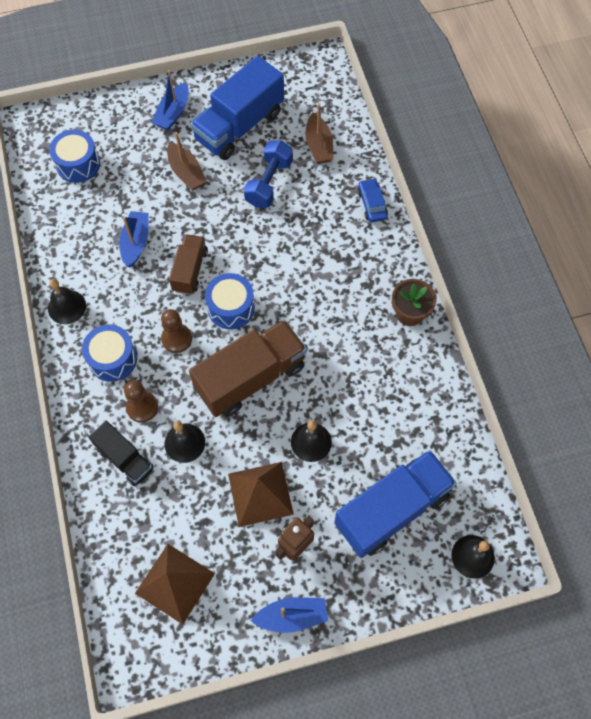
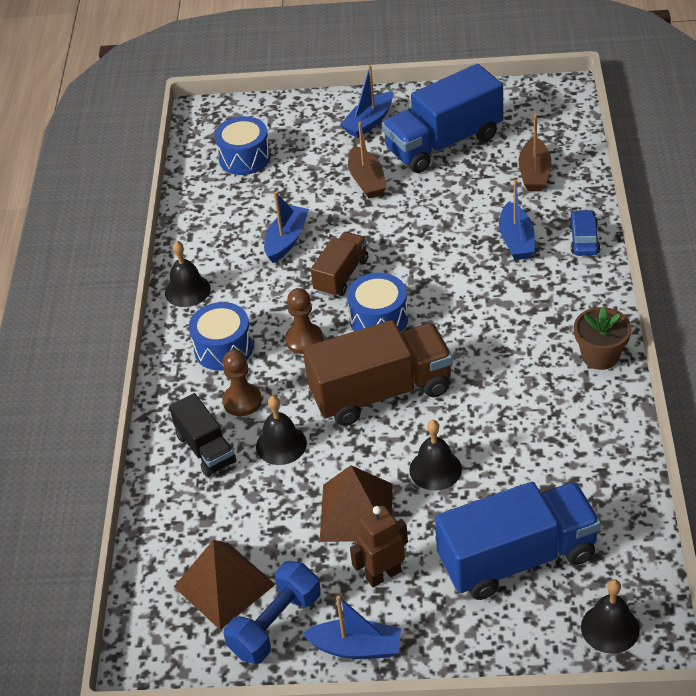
camera: 20 degrees right, 20 degrees down
blue dumbbell [244,140,293,208] -> blue dumbbell moved to [224,561,321,664]
none -> blue boat [499,180,535,260]

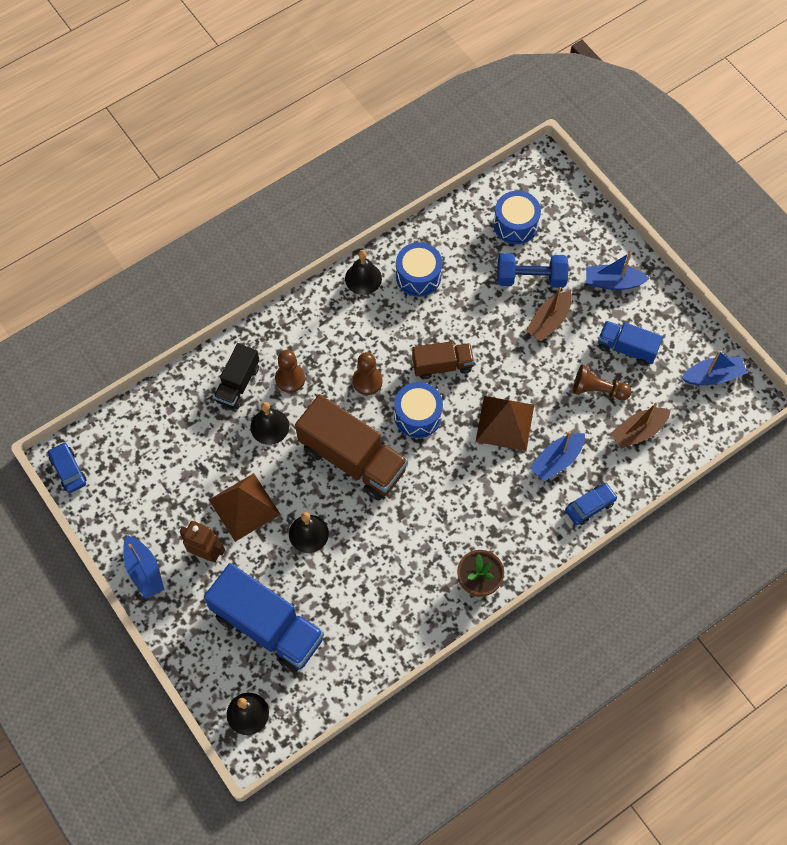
camera: 50 degrees right, 20 degrees up
brown pyramid [174,540,276,630] -> brown pyramid moved to [476,396,534,451]
blue drum [189,302,253,371] -> blue drum moved to [396,242,442,297]
blue dumbbell [224,561,321,664] -> blue dumbbell moved to [497,253,569,288]
blue boat [264,192,309,263] -> blue boat moved to [682,350,747,385]
blue truck [382,64,503,173] -> blue truck [598,321,663,366], size x0.56
none -> blue car [48,442,87,493]
none -> brown pawn [573,364,632,400]

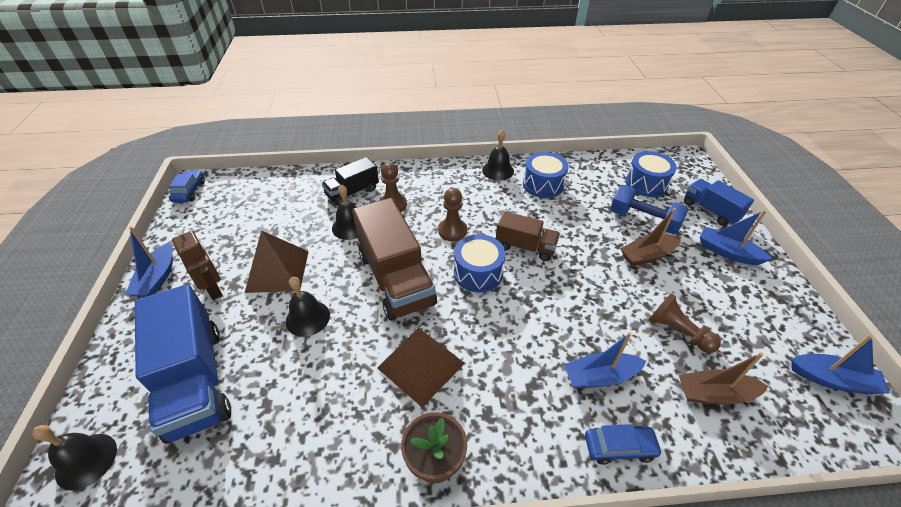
camera: 30 degrees right, 20 degrees down
brown pyramid [476,396,534,451] -> brown pyramid moved to [377,328,465,407]
blue truck [598,321,663,366] -> blue truck moved to [684,179,754,226]

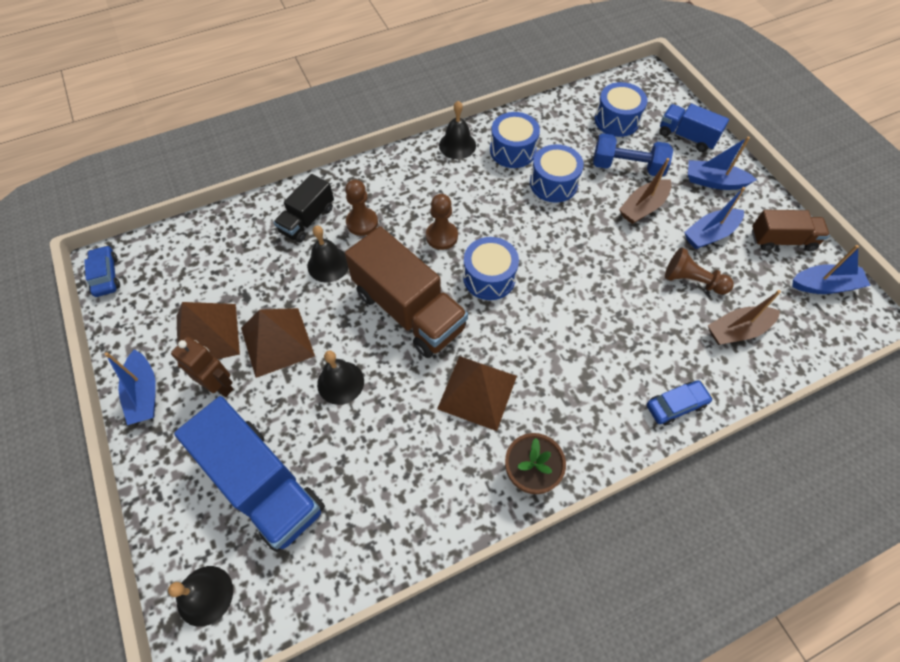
camera: 20 degrees left, 15 degrees up
brown truck [496,211,560,261] -> brown truck moved to [752,210,830,251]
blue boat [564,332,646,388] -> blue boat moved to [684,187,745,249]
none -> brown pyramid [177,302,240,367]
none -> blue drum [530,144,584,203]

